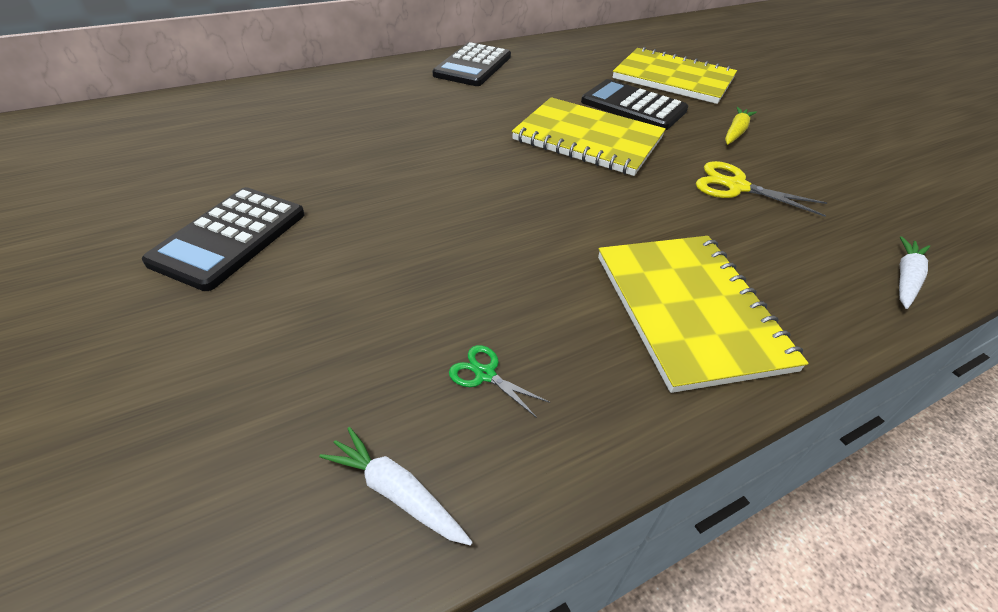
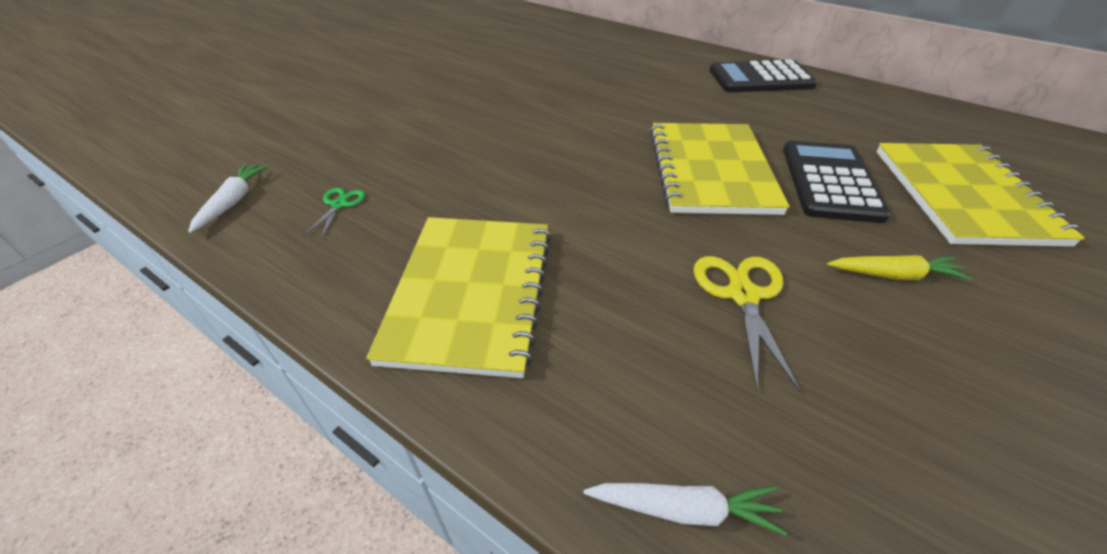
camera: 65 degrees right, 0 degrees up
black calculator [142,187,305,291] -> none
yellow notebook [598,236,809,393] -> yellow notebook turned 45 degrees counterclockwise [366,217,551,378]

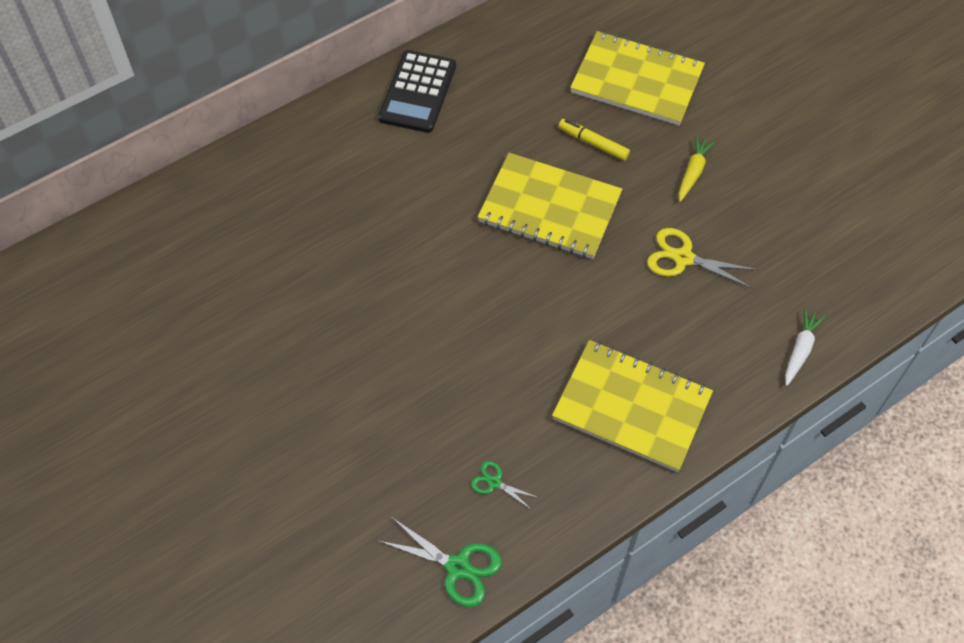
camera: 70 degrees left, 15 degrees up
white carrot [188,164,269,233] -> green scissors [379,517,501,607]
black calculator [783,141,891,223] -> yellow marker [558,119,630,161]

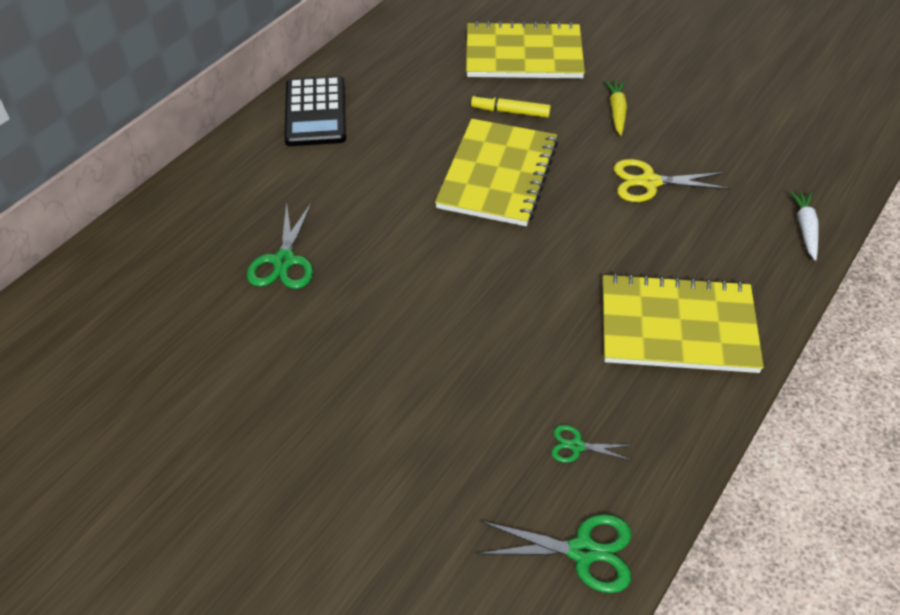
camera: 20 degrees left, 10 degrees down
yellow notebook [477,153,622,259] -> yellow notebook turned 75 degrees counterclockwise [435,119,558,226]
none -> green scissors [247,202,313,289]

